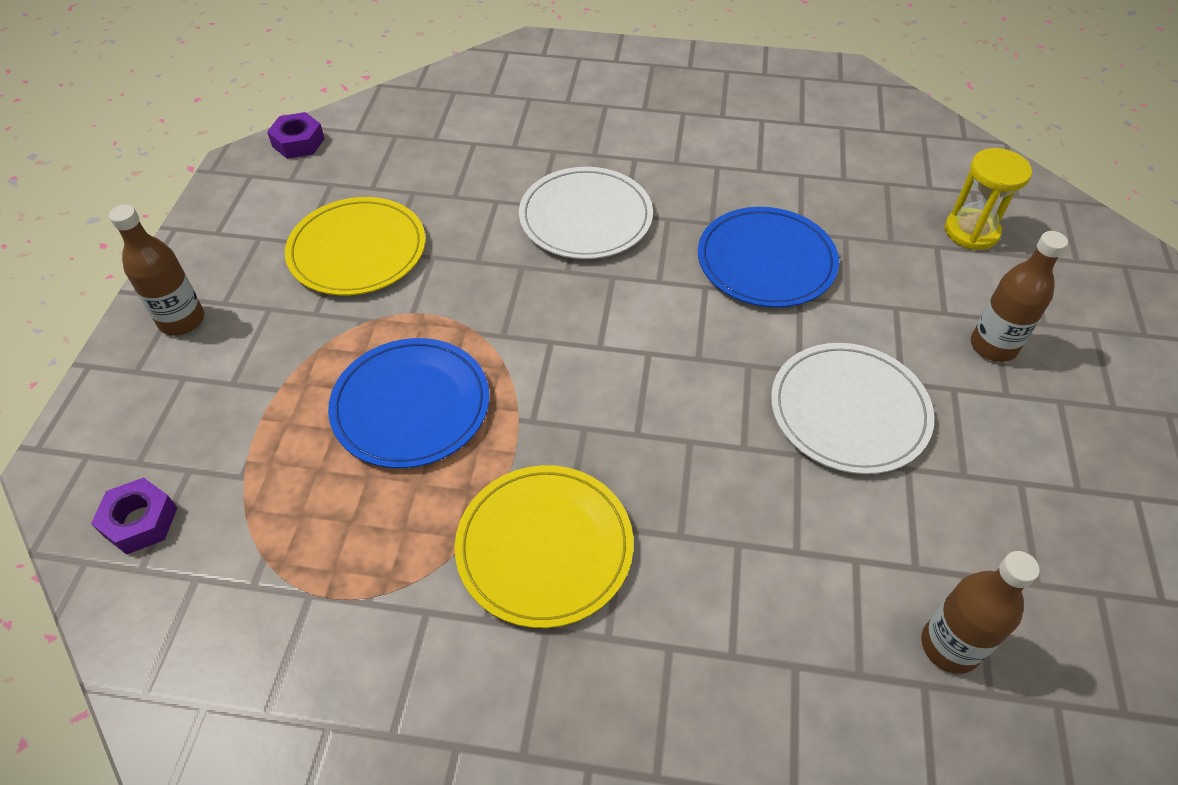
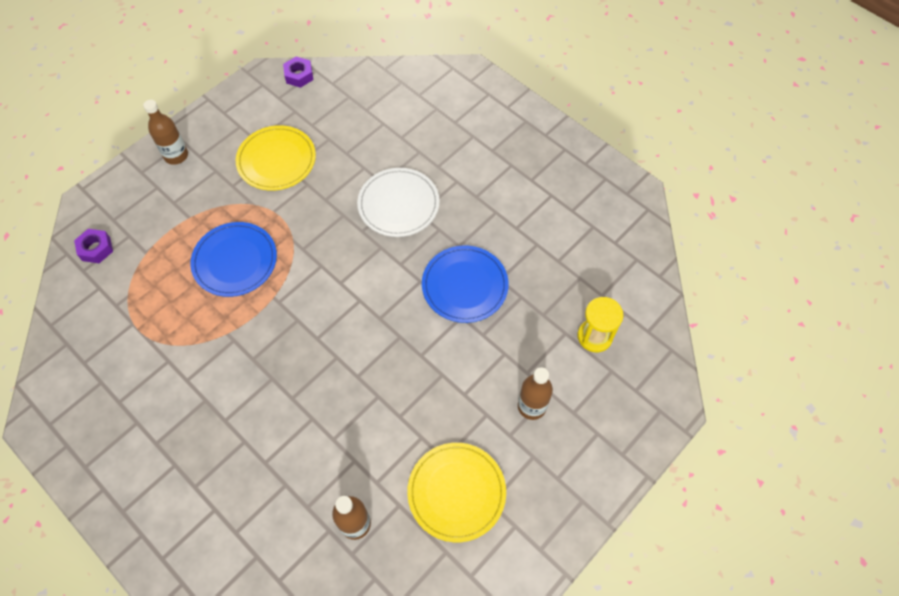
camera: 35 degrees right, 10 degrees up
yellow plate [455,465,634,628] -> yellow plate moved to [407,443,506,542]
white plate [771,343,934,474] -> none

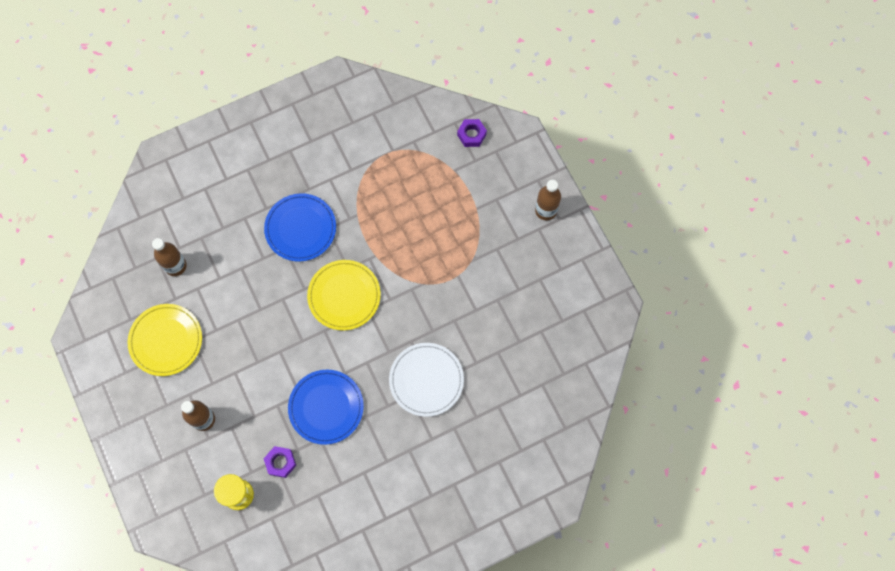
camera: 110 degrees right, 10 degrees up
blue plate [191,222,277,297] -> blue plate moved to [264,193,336,262]
yellow plate [236,125,316,191] -> yellow plate moved to [307,260,381,330]
purple nut [283,57,313,88] -> purple nut moved to [264,446,296,478]

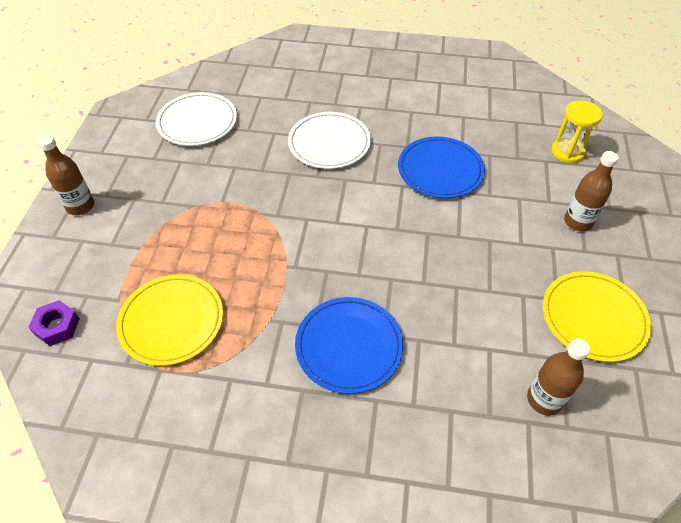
camera: 145 degrees left, 20 degrees down
purple nut [264,446,296,478] -> none
yellow plate [307,260,381,330] -> yellow plate moved to [116,275,223,366]
none -> white plate [156,92,237,146]

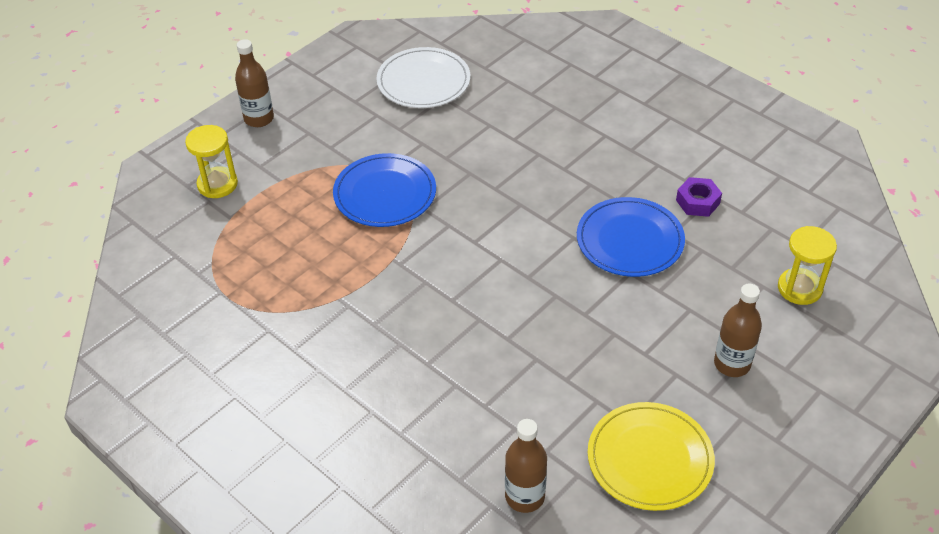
camera: 35 degrees right, 5 degrees down
purple nut [28,300,80,346] -> purple nut moved to [676,177,722,217]
yellow plate [116,275,223,366] -> none
white plate [288,112,371,169] -> none
blue plate [295,297,403,394] -> blue plate moved to [333,153,436,227]
none -> yellow hourglass [185,125,238,198]

